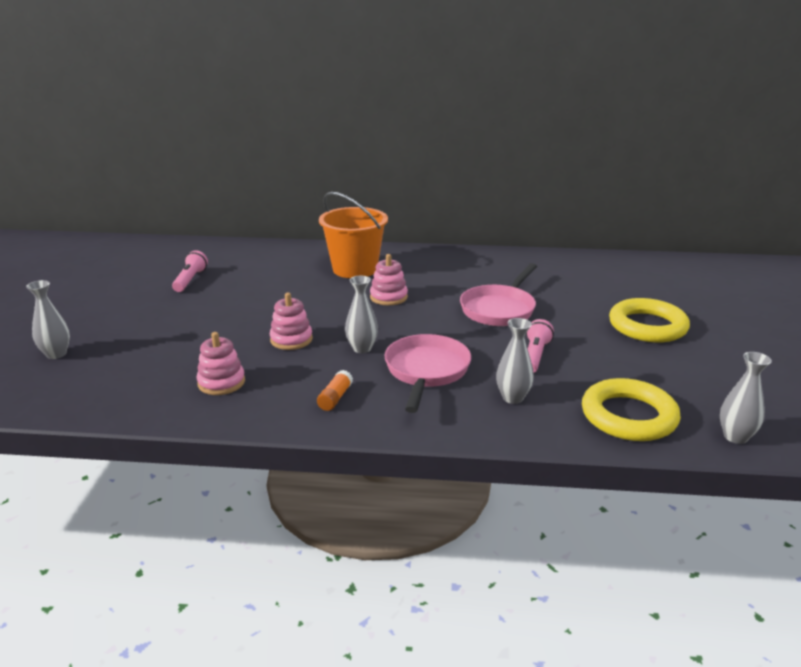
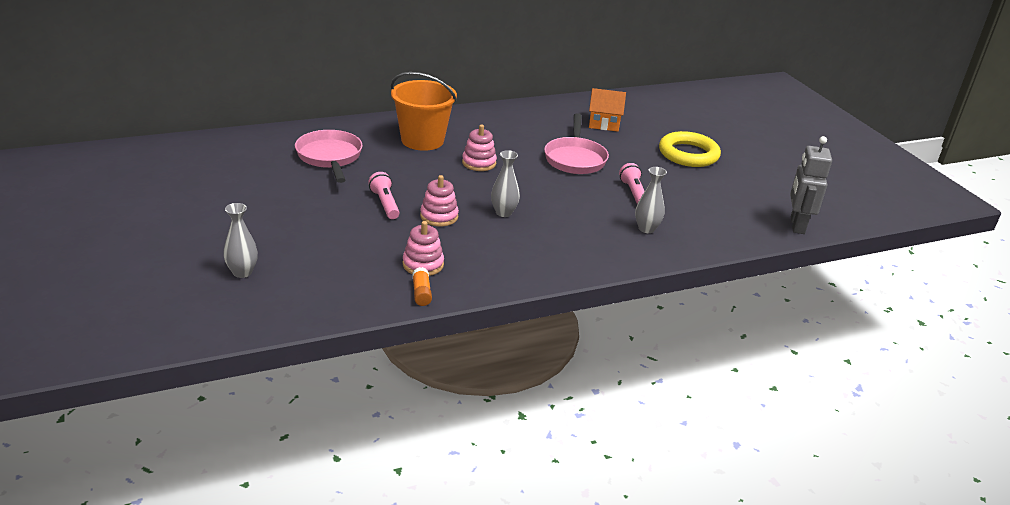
camera: 30 degrees left, 5 degrees up
pink flashlight [172,250,208,292] -> pink flashlight moved to [368,172,400,219]
orange glue stick [317,370,353,411] -> orange glue stick moved to [412,267,432,306]
pink pan [384,334,471,413] -> pink pan moved to [295,130,363,183]
yellow ring [582,378,681,441] -> none
grey vase [720,352,772,444] -> grey robot [790,136,832,234]
none -> orange house [589,88,626,132]

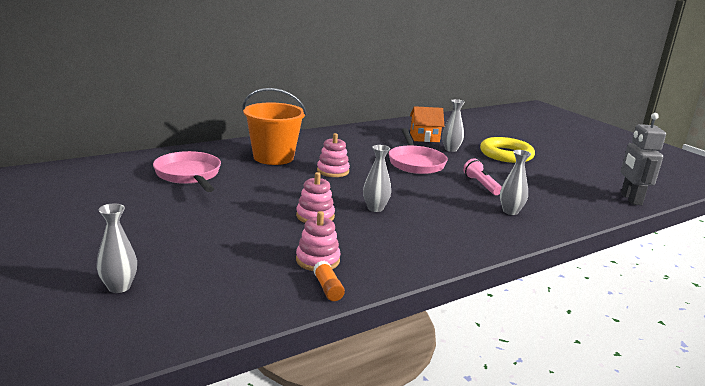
camera: 10 degrees left, 10 degrees down
pink flashlight [368,172,400,219] -> none
none -> grey vase [442,99,465,152]

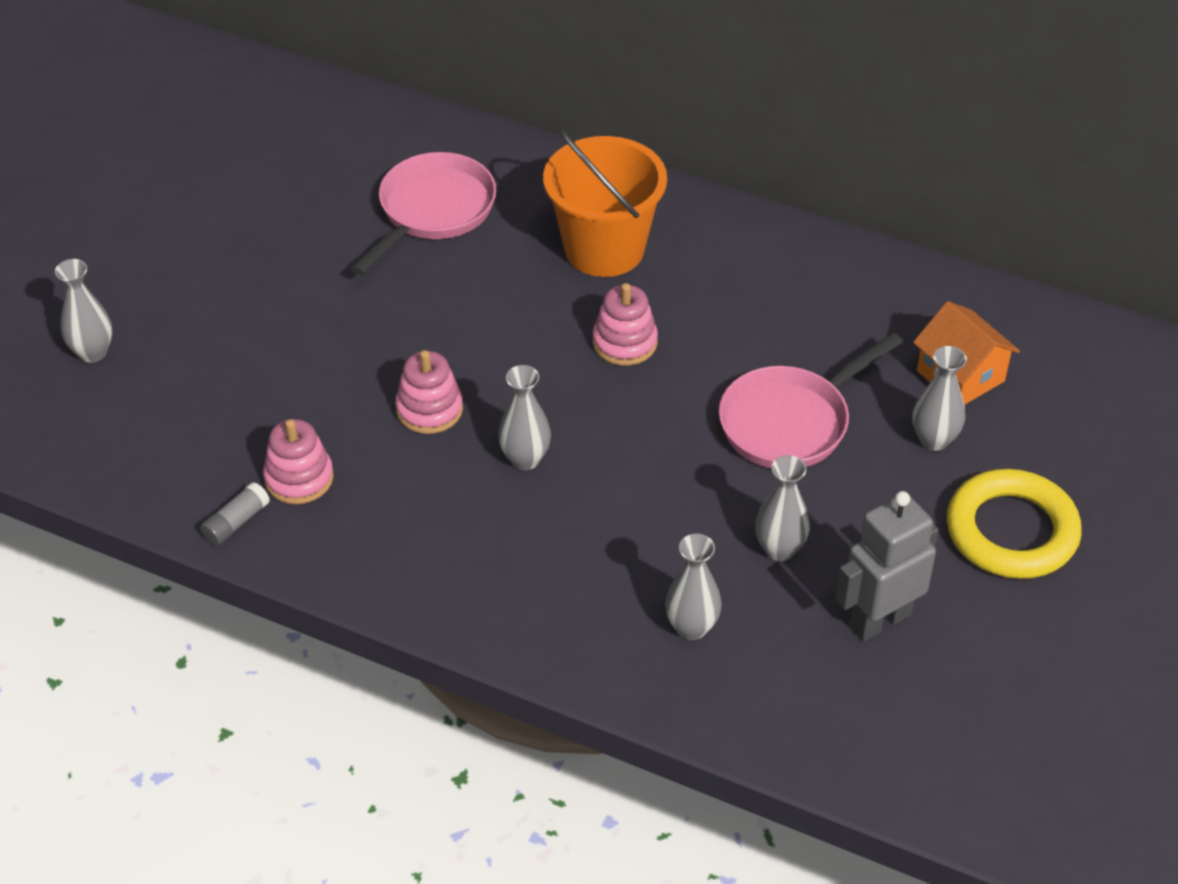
camera: 60 degrees right, 25 degrees up
orange glue stick [313,261,345,301] -> grey glue stick [200,482,270,546]
pink flashlight [463,159,502,195] -> grey vase [755,455,810,561]
grey robot [621,113,666,205] -> grey robot moved to [835,491,939,642]

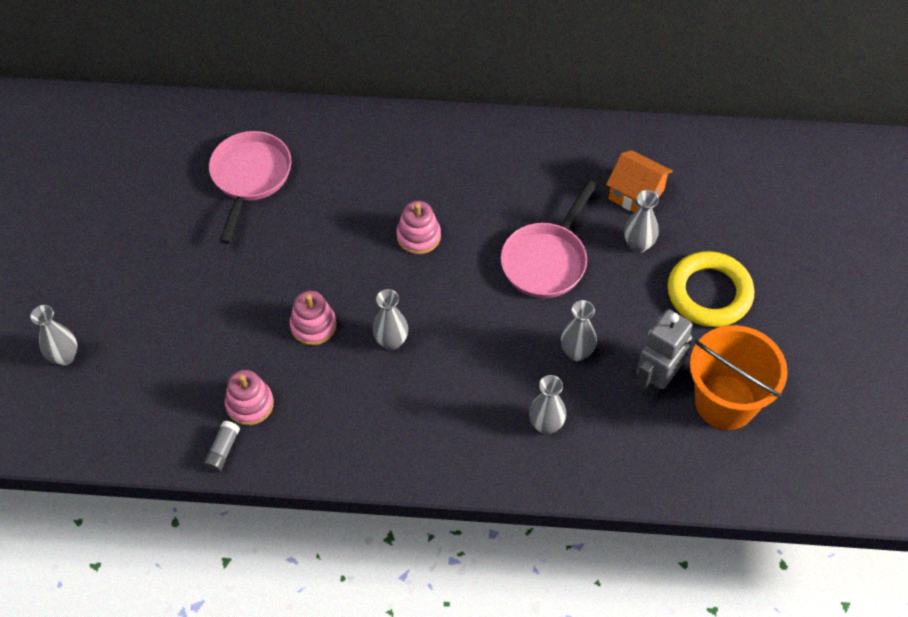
camera: 20 degrees left, 10 degrees up
orange bucket [543,129,667,277] -> orange bucket moved to [690,325,788,430]

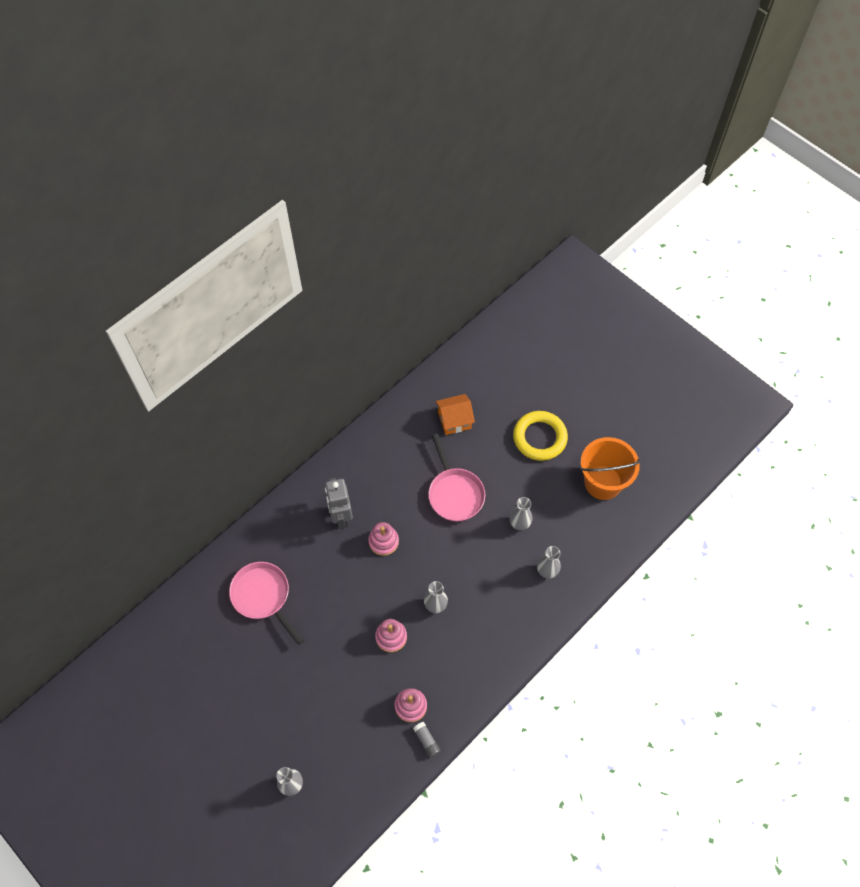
camera: 50 degrees left, 5 degrees up
grey vase [624,190,659,253] -> none
grey robot [636,309,693,399] -> grey robot moved to [325,478,353,529]

